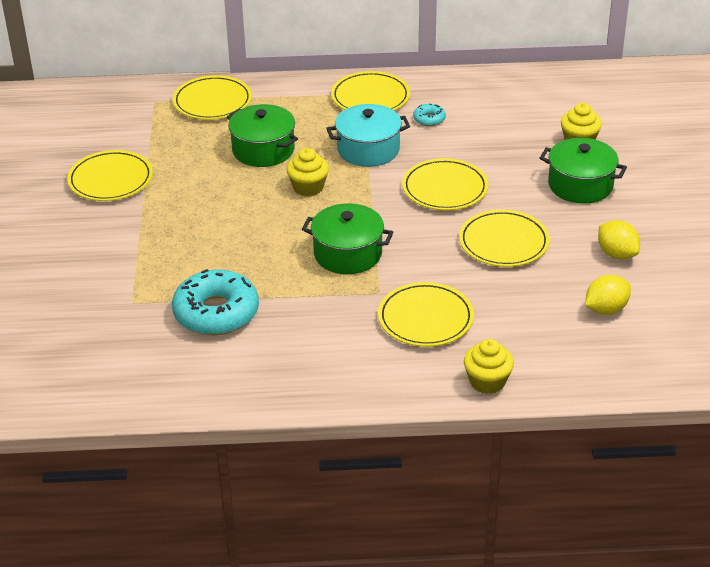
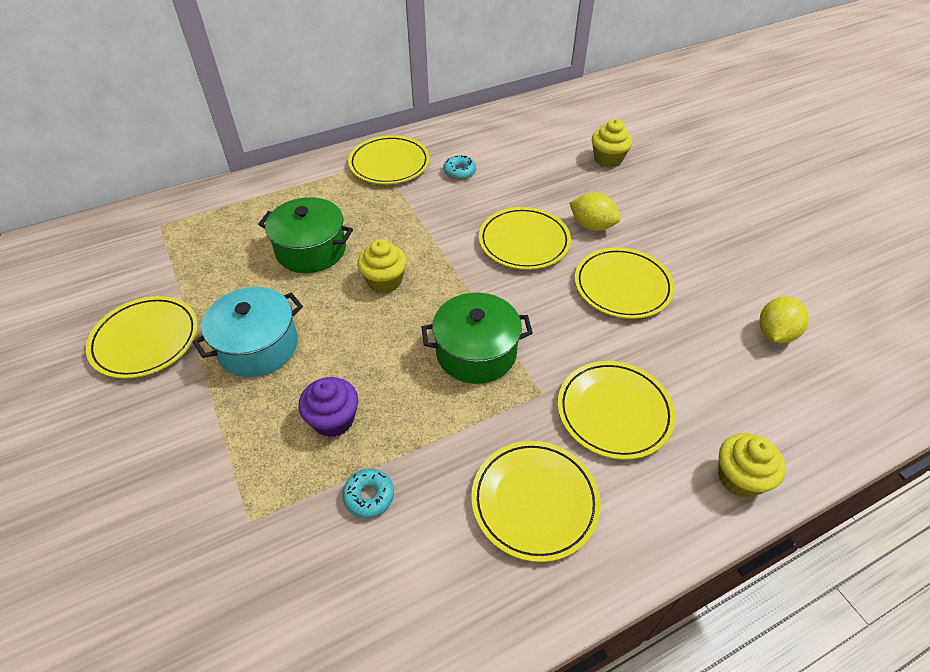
camera: 25 degrees left, 10 degrees up
turquoise donut [172,269,259,335] -> turquoise donut [342,469,394,518], size x0.44
yellow plate [173,75,252,120] -> yellow plate moved to [471,441,601,562]
turquoise pot [326,104,410,167] -> turquoise pot moved to [193,287,303,377]
green pot [540,138,627,204] -> none
yellow lemon [598,220,640,259] -> yellow lemon moved to [569,192,620,231]
none -> purple cupcake [298,377,358,437]

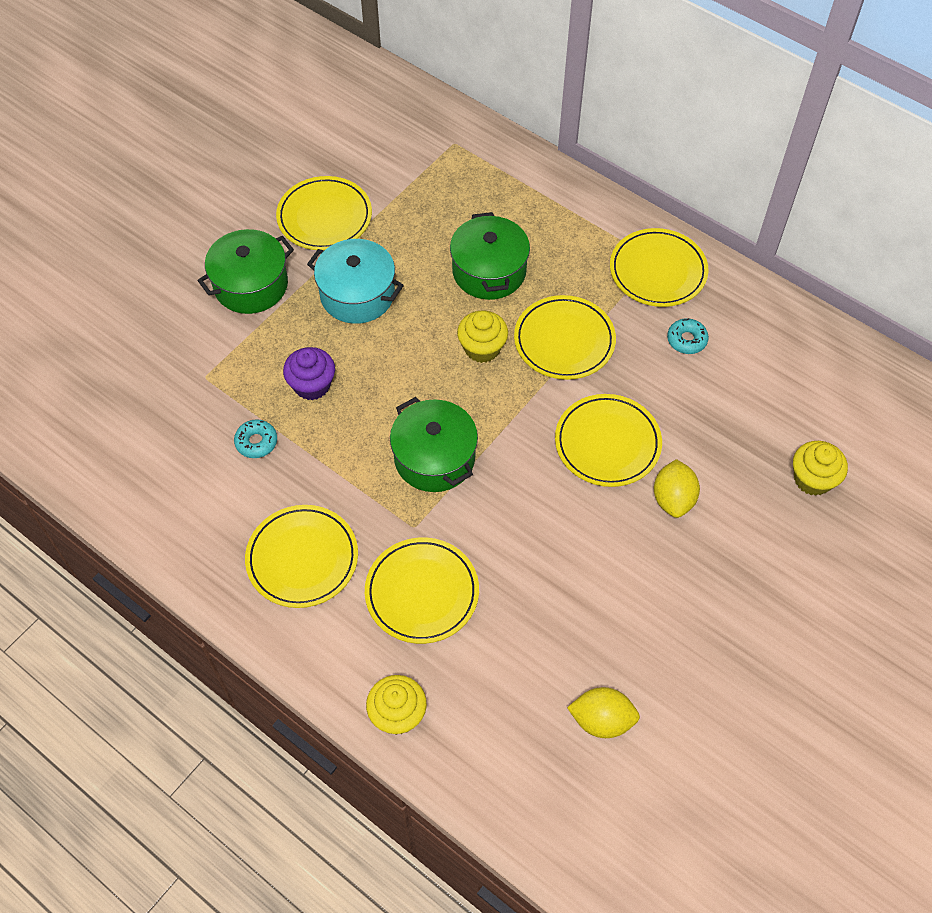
camera: 65 degrees right, 10 degrees up
yellow plate [575,247,675,319] -> yellow plate moved to [514,295,616,380]
none -> green pot [198,229,294,314]

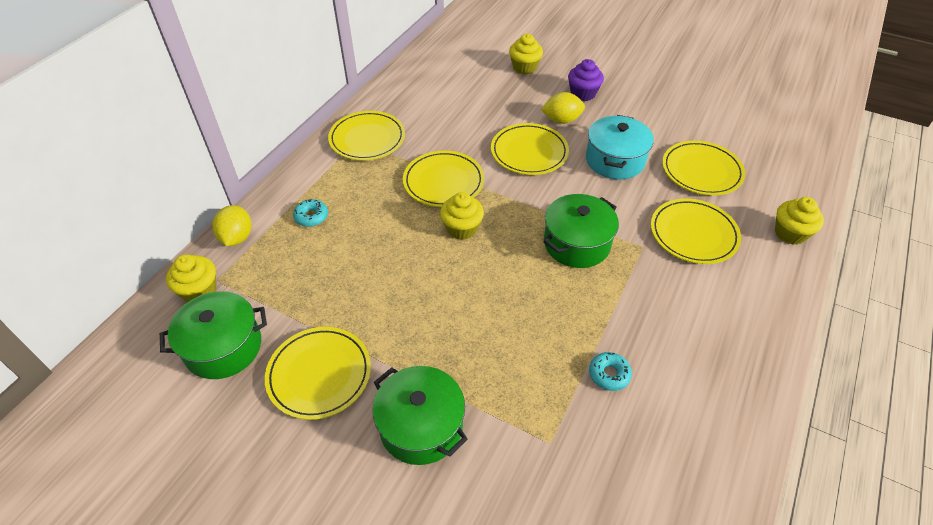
camera: 100 degrees left, 10 degrees down
yellow plate [245,505,358,608] -> yellow plate moved to [662,141,745,196]
purple cupcake [283,347,335,400] -> purple cupcake moved to [568,59,604,101]
turquoise pot [307,239,404,324] -> turquoise pot moved to [586,115,654,179]
green pot [450,212,530,300] -> green pot moved to [160,291,267,379]
yellow lemon [567,687,640,738] -> yellow lemon moved to [212,205,252,246]
turquoise donut [667,318,709,354] -> turquoise donut moved to [293,199,328,227]
none -> yellow cupcake [166,254,216,302]

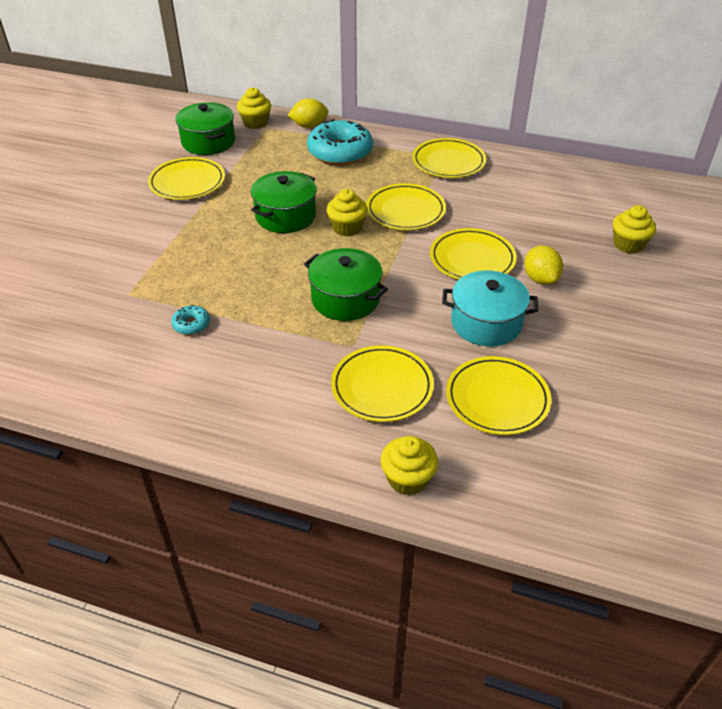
camera: 80 degrees right, 5 degrees down
turquoise donut [293,199,328,227] -> turquoise donut [307,119,373,165], size x2.26
green pot [373,366,468,465] -> green pot moved to [251,171,317,233]
purple cupcake [568,59,604,101] -> none

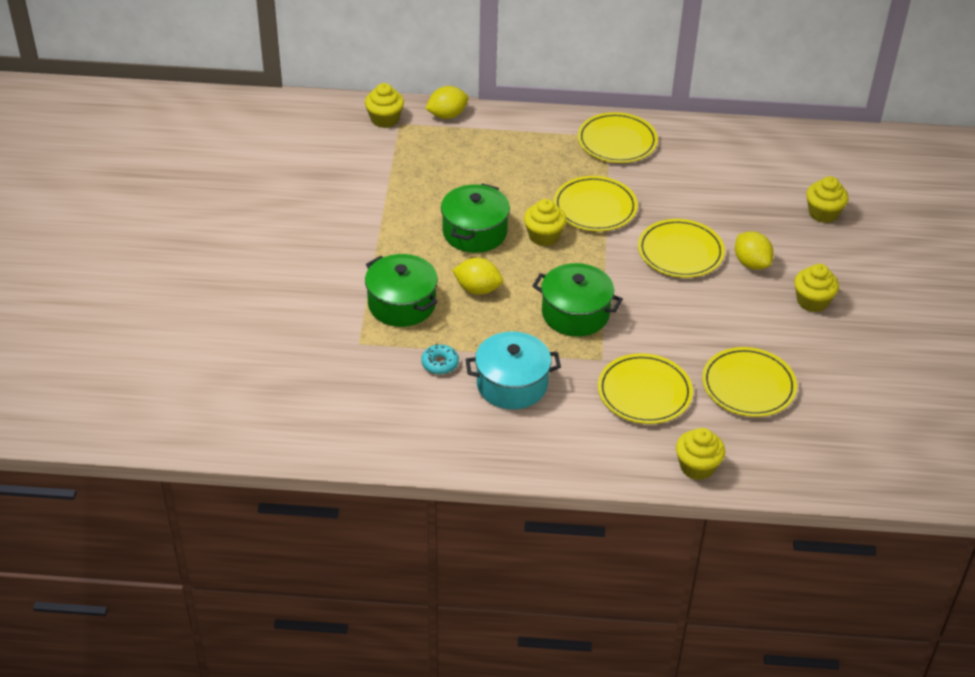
camera: 15 degrees left, 0 degrees up
yellow plate [148,157,225,200] -> none
green pot [175,102,235,155] -> green pot moved to [365,254,438,327]
turquoise donut [307,119,373,165] -> none
turquoise pot [442,271,538,347] -> turquoise pot moved to [465,332,561,409]
none -> yellow lemon [452,258,503,294]
none -> yellow cupcake [794,264,839,312]

